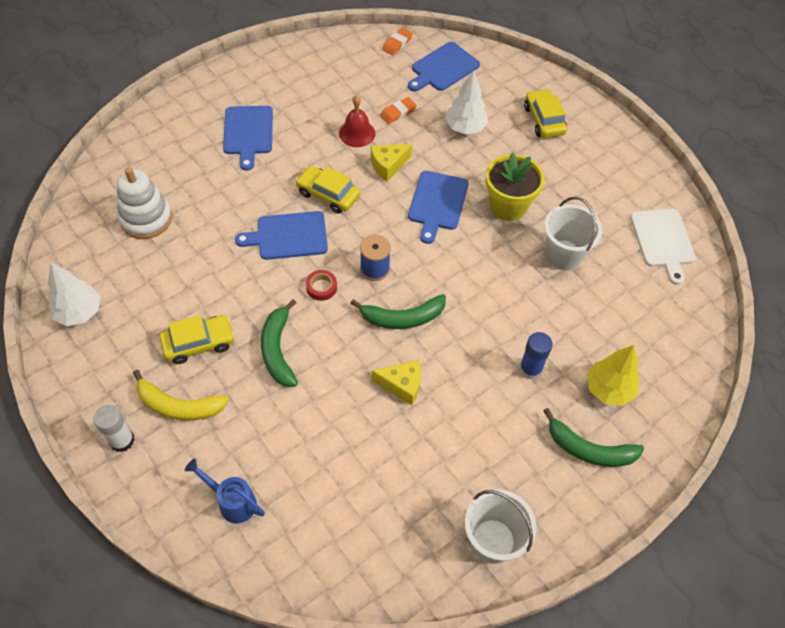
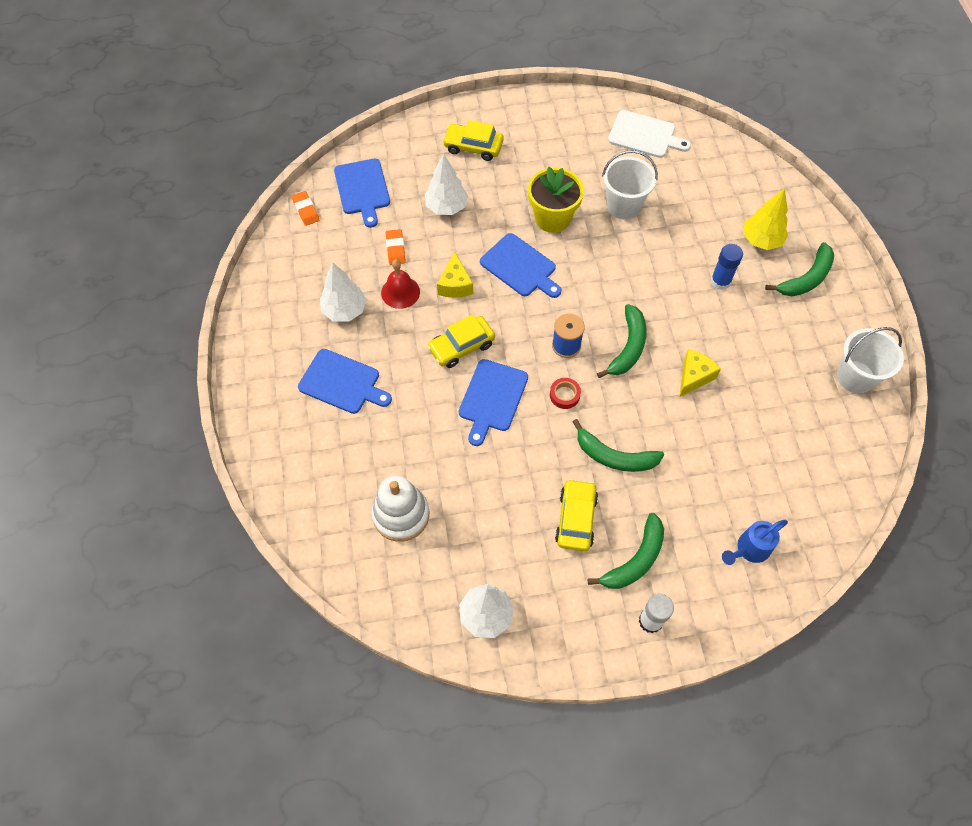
camera: 60 degrees left, 5 degrees up
yellow banana [133,370,229,420] -> green banana [588,513,664,589]
none -> white tree [320,262,367,322]

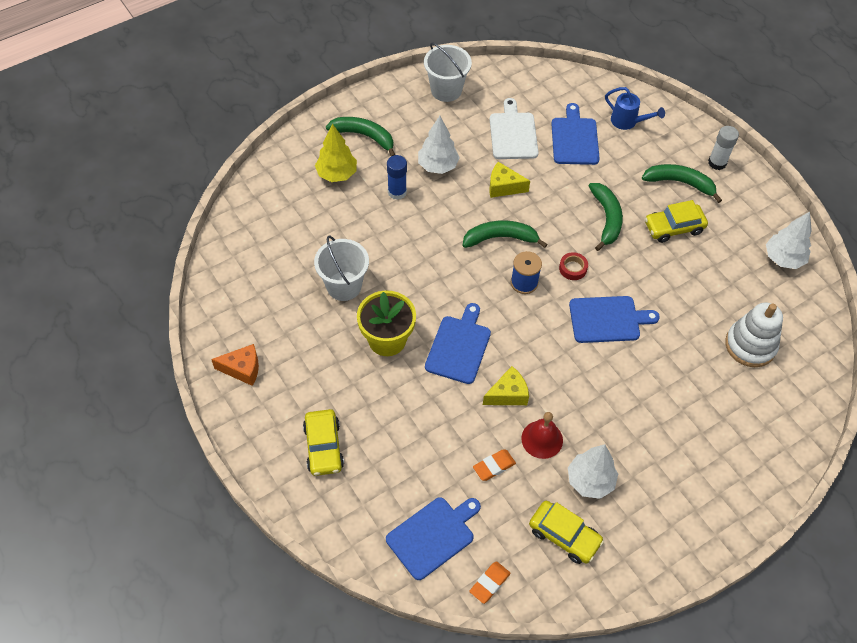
camera: 115 degrees left, 5 degrees down
blue cutting board [298,349,392,414] -> blue cutting board moved to [551,103,600,165]
white tree [425,154,468,215] -> white tree moved to [418,116,460,174]
yellow car [427,314,495,368] -> yellow car moved to [529,501,604,564]
white cutting board [608,110,691,158] -> white cutting board moved to [490,98,539,159]
none -> orange cheese [211,344,259,386]

